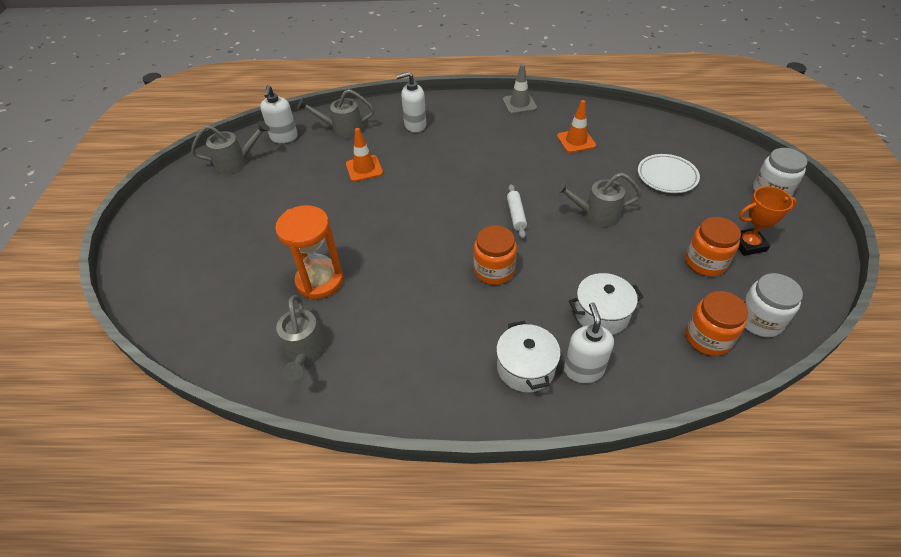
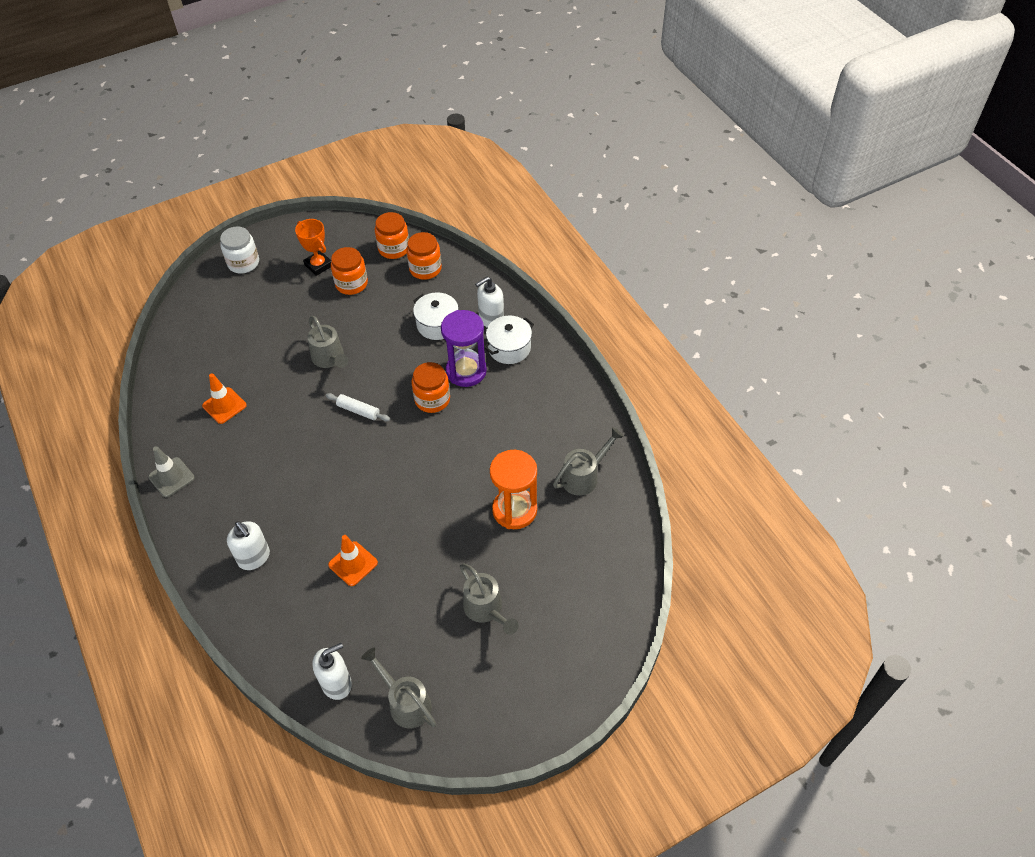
camera: 120 degrees left, 5 degrees up
grey watering can [297,89,375,139] -> grey watering can moved to [460,564,519,635]
white rolling pin [507,184,527,239] -> white rolling pin turned 60 degrees clockwise [326,393,390,421]
white plate [638,154,700,193] -> none
white jar [743,273,803,337] -> orange jar [375,212,409,259]
none -> purple hourglass [441,310,487,387]

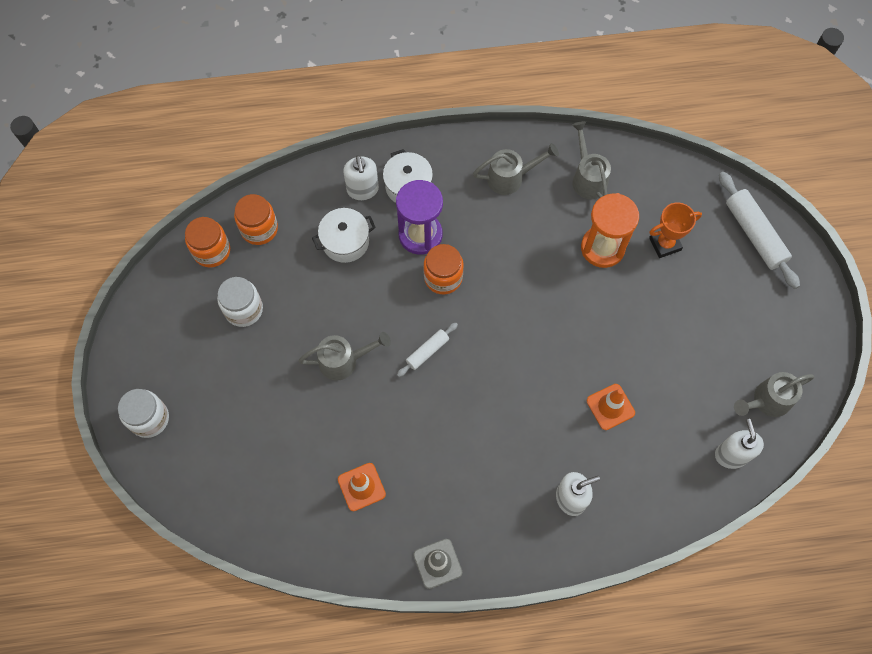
camera: 70 degrees left, 15 degrees up
orange trophy [295,219,331,276] -> orange trophy moved to [649,203,702,258]
orange jar [331,247,368,295] -> white jar [217,277,263,327]
grey watering can [460,564,519,635] -> grey watering can moved to [473,143,559,195]
none -> white rolling pin [719,172,800,289]

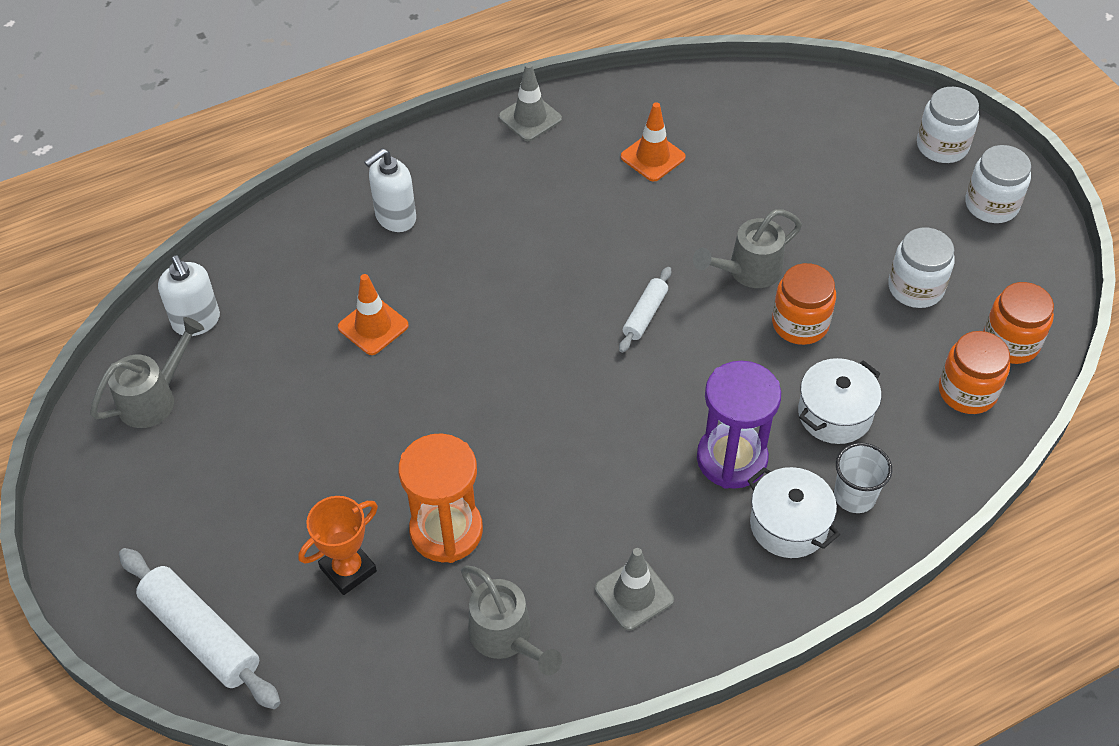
camera: 160 degrees right, 15 degrees down
white soap dispenser [343,155,379,200] -> white cup [834,443,892,513]
orange jar [424,244,463,294] -> orange jar moved to [772,263,836,345]
grey watering can [473,143,559,195] -> grey traffic cone [595,548,674,630]
none -> white jar [965,145,1031,223]

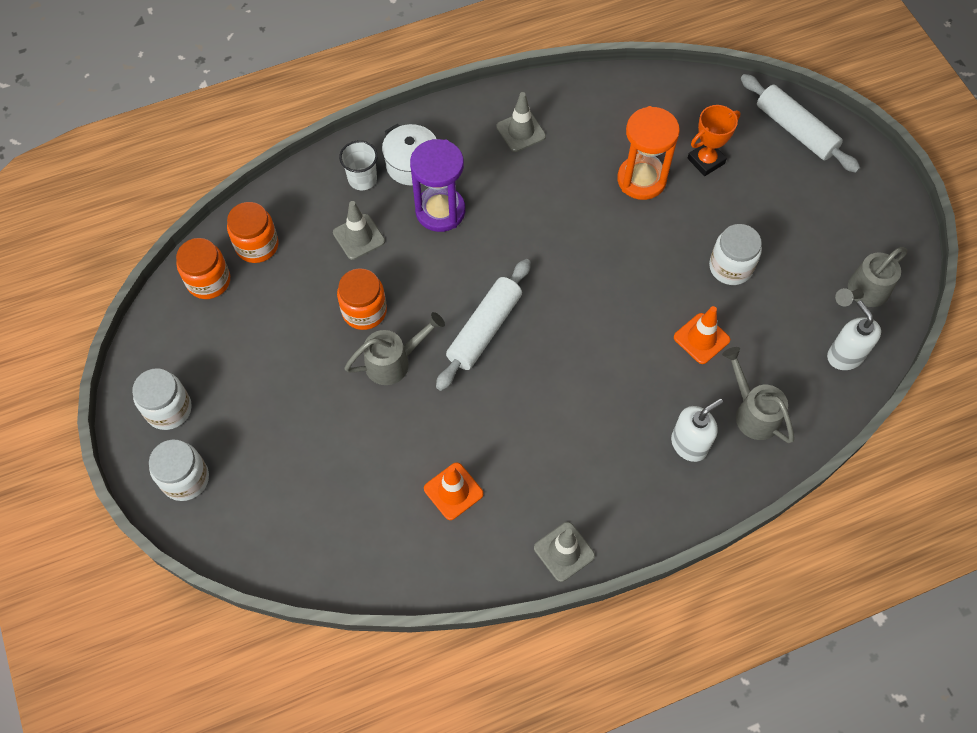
camera: 175 degrees left, 10 degrees up
grey watering can [461,565,562,675] -> grey watering can moved to [722,347,794,443]
white rolling pin [619,267,671,353] -> white rolling pin [436,259,531,391], size x1.81
white pot [798,358,881,444] -> grey traffic cone [333,201,385,260]
white jar [888,228,955,308] -> white jar moved to [709,224,762,285]

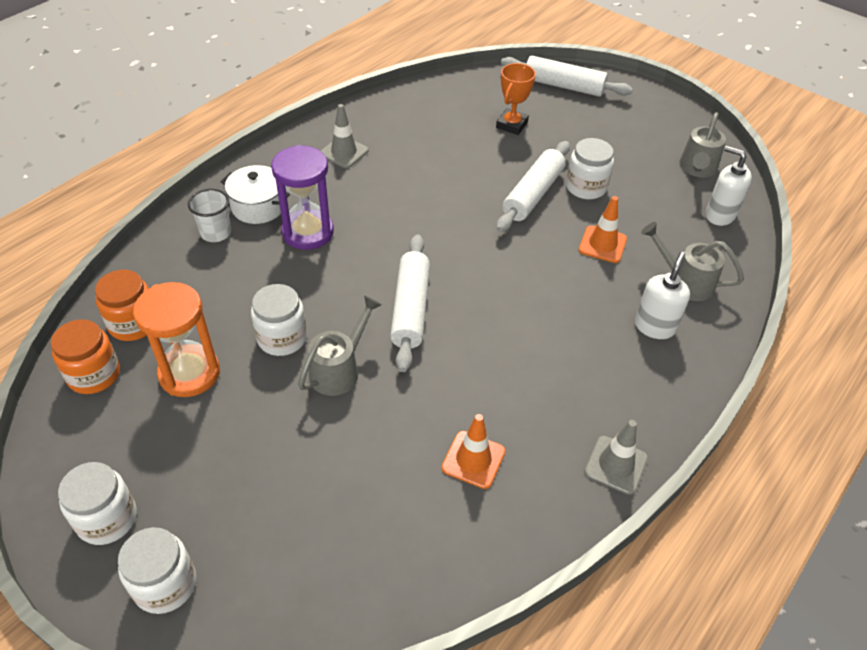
camera: 30 degrees left, 15 degrees down
grey traffic cone [333,201,385,260] -> none
orange jar [337,268,387,330] -> white jar [251,284,307,356]
orange hourglass [617,106,680,200] -> orange hourglass moved to [133,282,220,397]
none -> white rolling pin [496,141,570,232]

